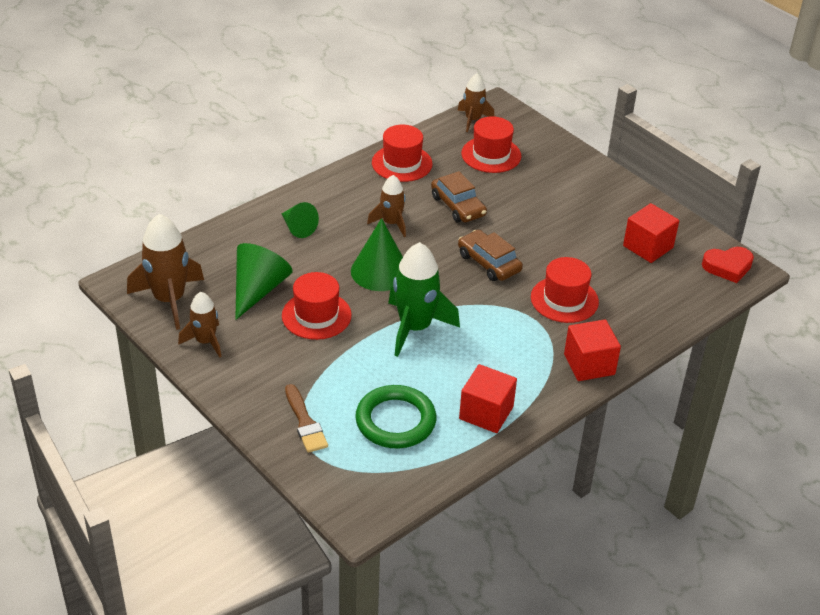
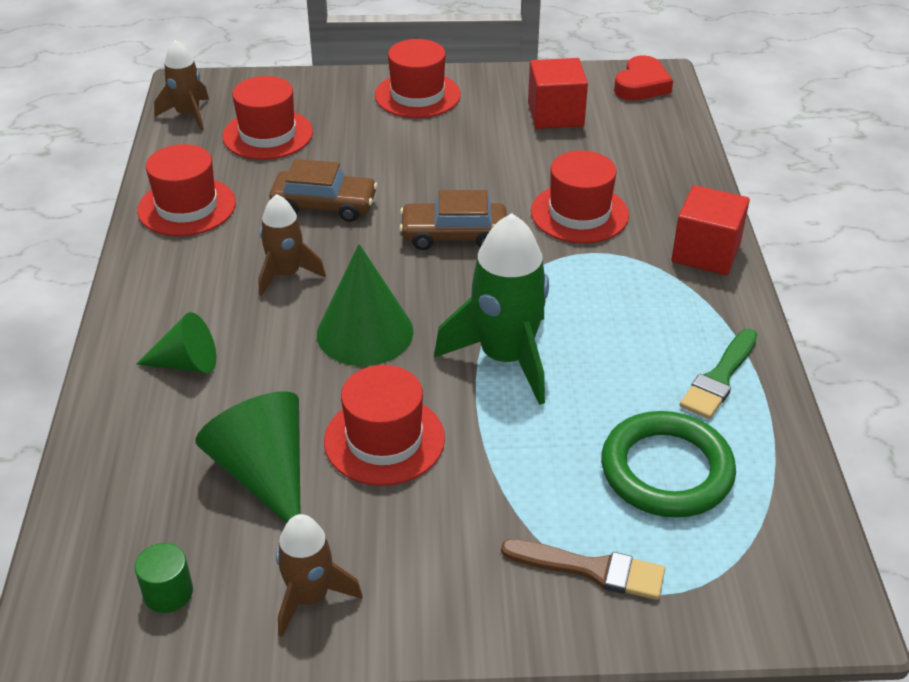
camera: 50 degrees left, 0 degrees up
brown rocket [127,214,204,330] -> green cylinder [135,543,193,613]
red cube [459,364,517,433] -> green brush [680,329,758,419]
none -> red hat [375,39,461,118]

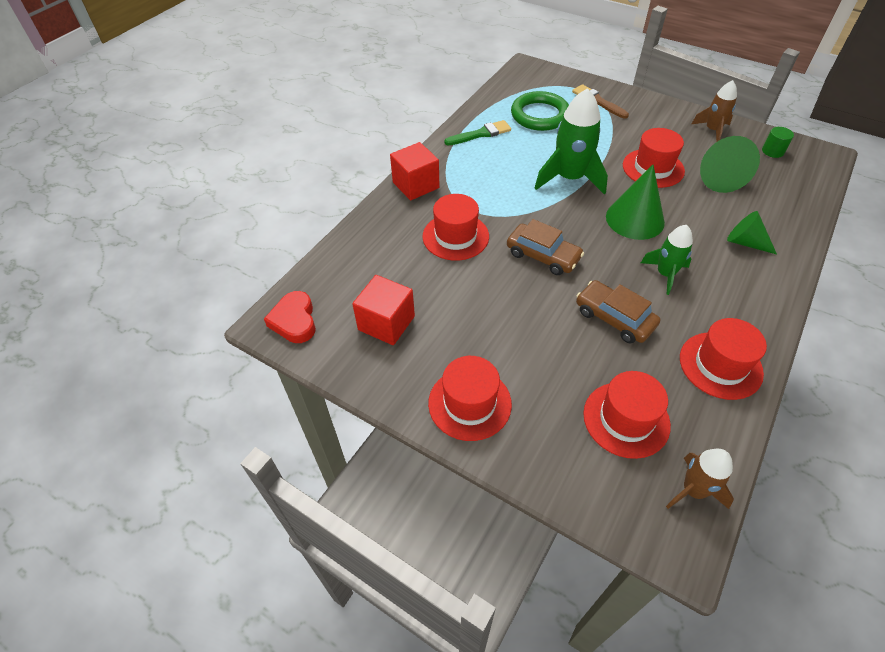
camera: 145 degrees left, 10 degrees up
brown rocket [259,194,326,296] -> green rocket [641,225,693,295]
red heart [614,55,673,101] -> red heart turned 75 degrees counterclockwise [264,291,316,343]

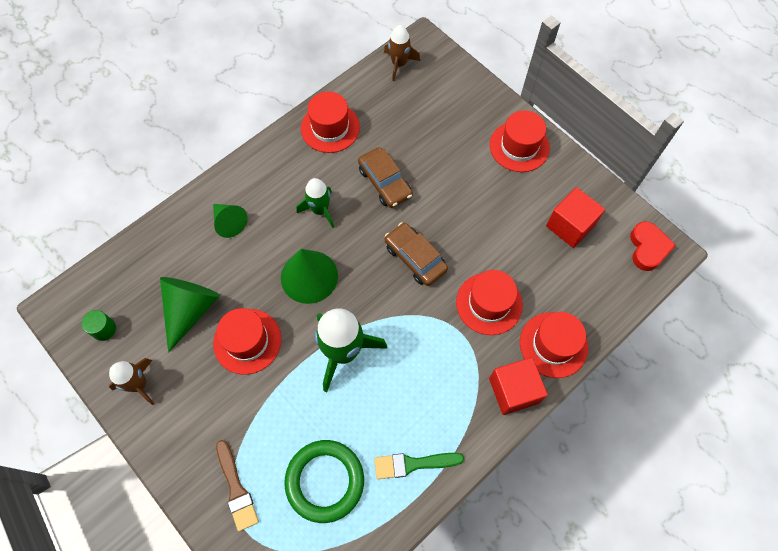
camera: 165 degrees left, 15 degrees up
red hat [583,371,671,459] -> red hat moved to [520,312,588,378]

